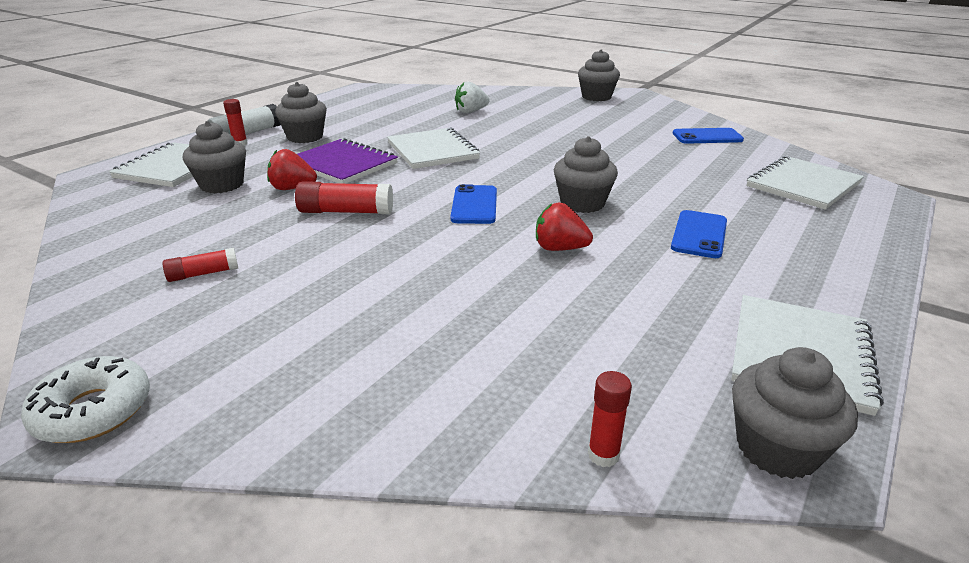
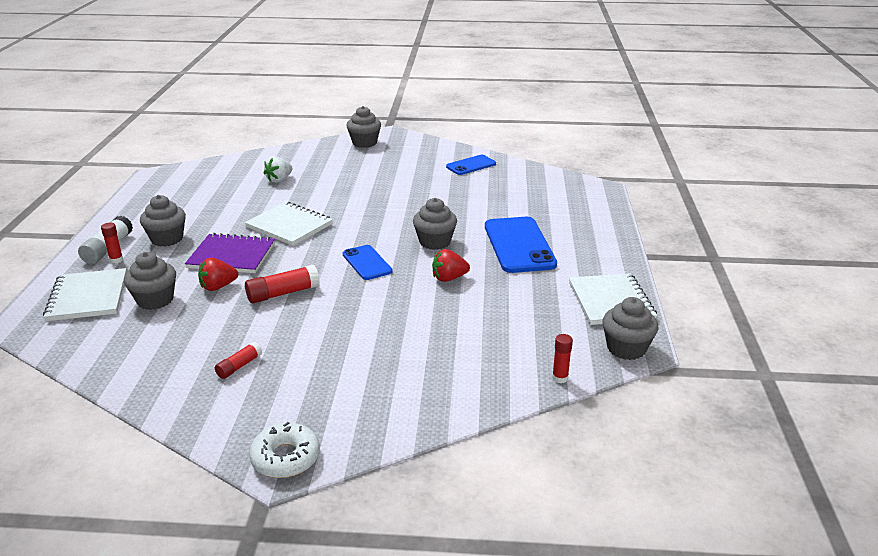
camera: 30 degrees left, 0 degrees up
blue phone [671,210,727,258] -> blue phone [485,217,557,273], size x1.75
white notebook [746,156,864,210] -> none

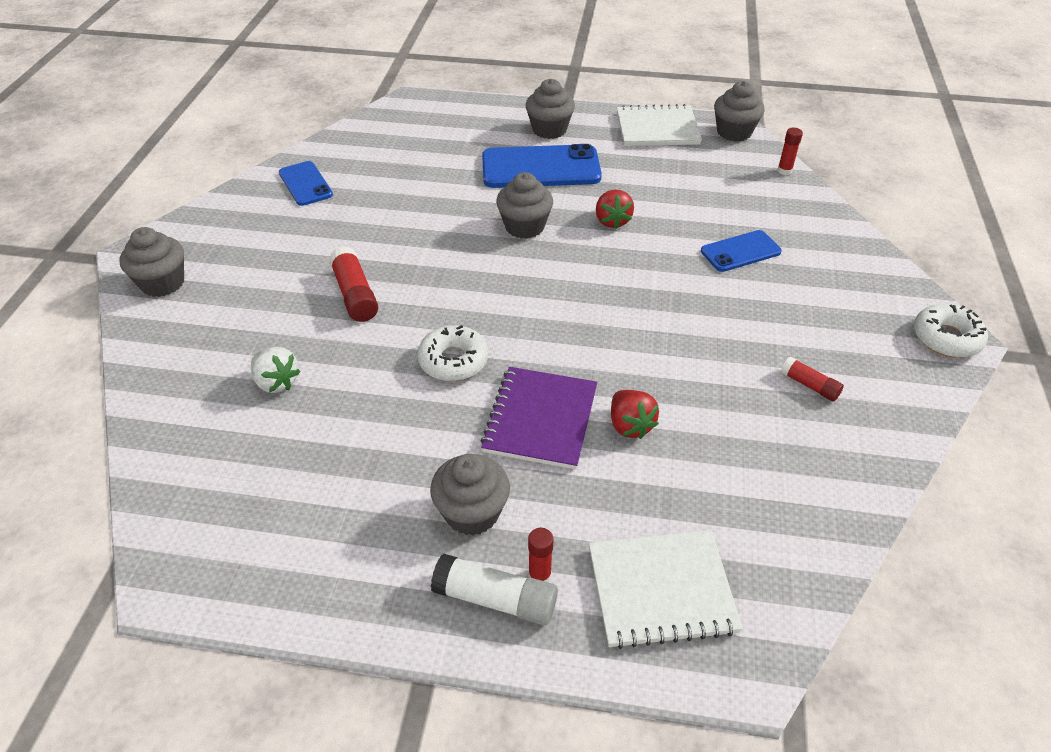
camera: 85 degrees left, 15 degrees up
grey cupcake [124,252,176,310] -> grey cupcake moved to [526,79,575,139]
white notebook [245,202,333,246] -> white donut [417,325,488,381]
red glue stick [245,265,320,303] -> red glue stick moved to [329,246,378,322]
blue phone [343,245,393,280] -> blue phone moved to [701,230,782,272]

